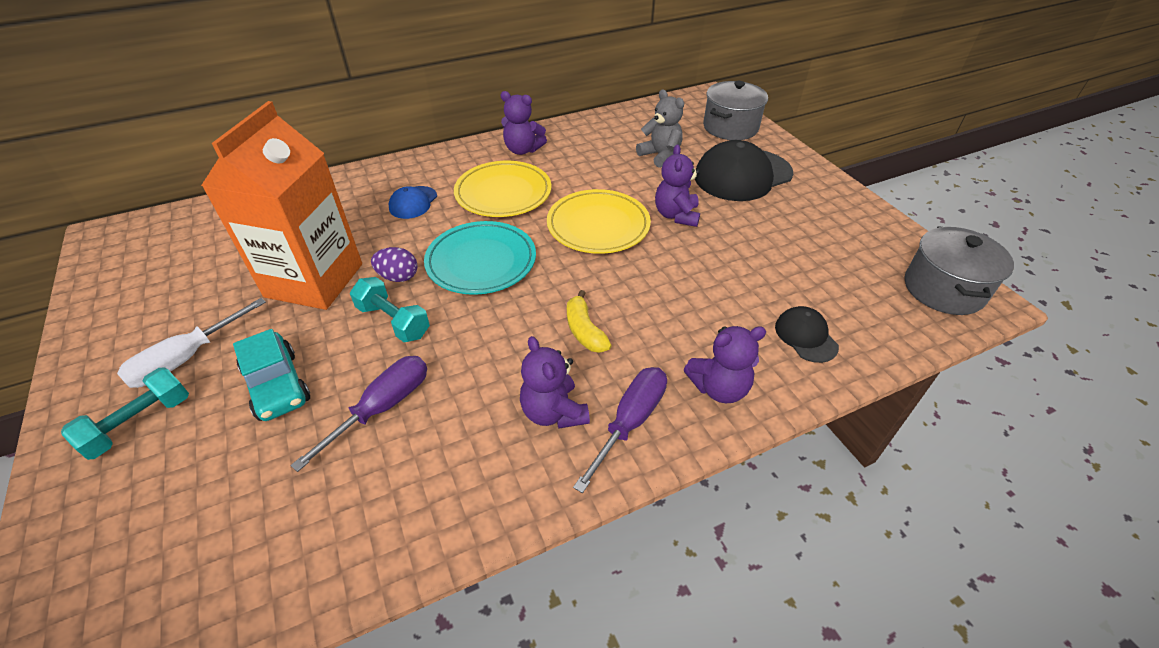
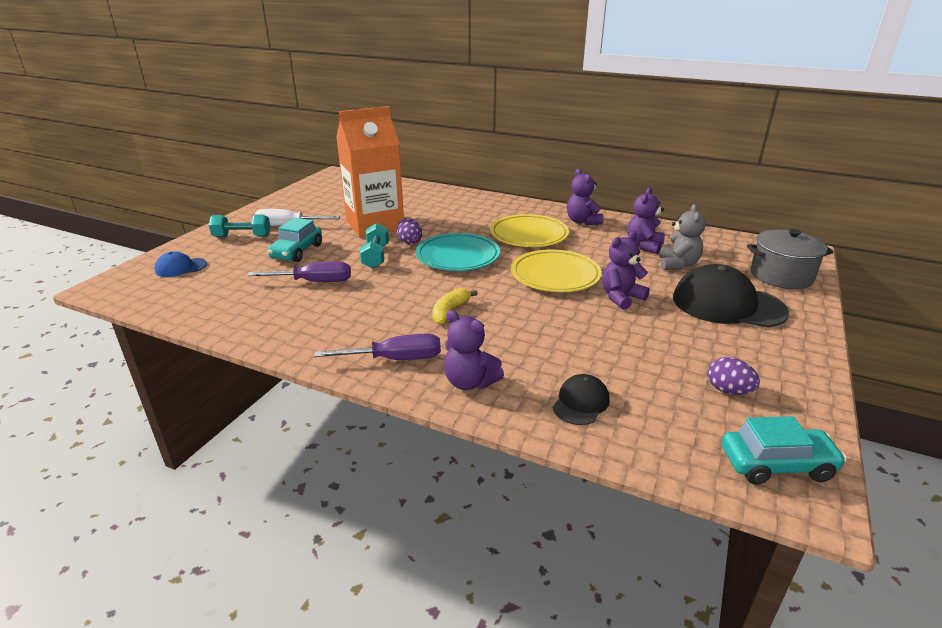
camera: 50 degrees right, 15 degrees down
blue cap [389,186,437,219] -> blue cap moved to [155,251,207,277]
purple teddy bear [520,336,590,429] -> purple teddy bear moved to [627,188,665,254]
grey pot [905,226,1014,315] -> turquoise car [722,416,847,485]
none -> purple egg [708,357,760,395]

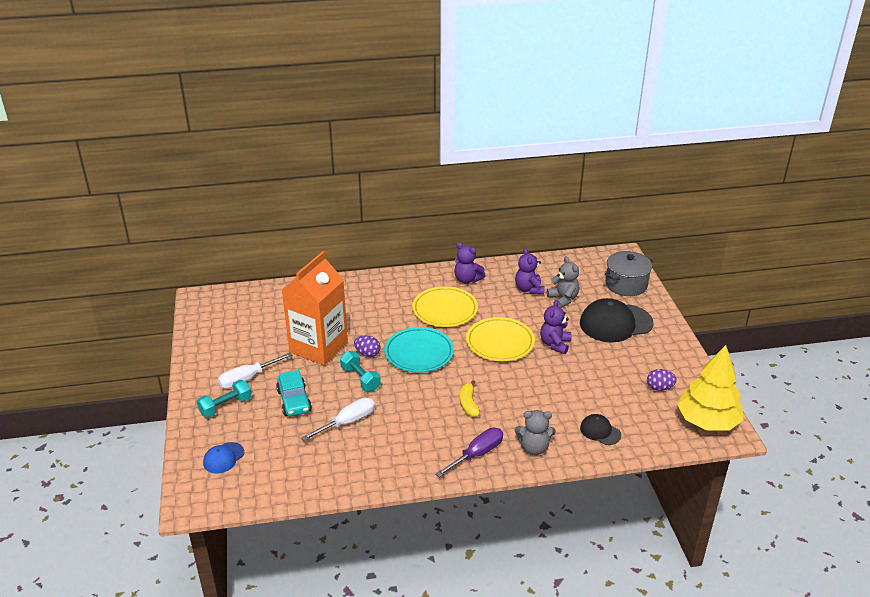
camera: 35 degrees left, 5 degrees up
purple screwdriver [247,261,351,282] -> white screwdriver [301,398,375,441]
purple teddy bear [444,310,504,390] -> grey teddy bear [515,410,556,455]
black cap [552,374,610,425] -> black cap turned 45 degrees counterclockwise [580,414,621,445]
turquoise car [722,416,847,485] -> yellow tree [677,345,744,431]

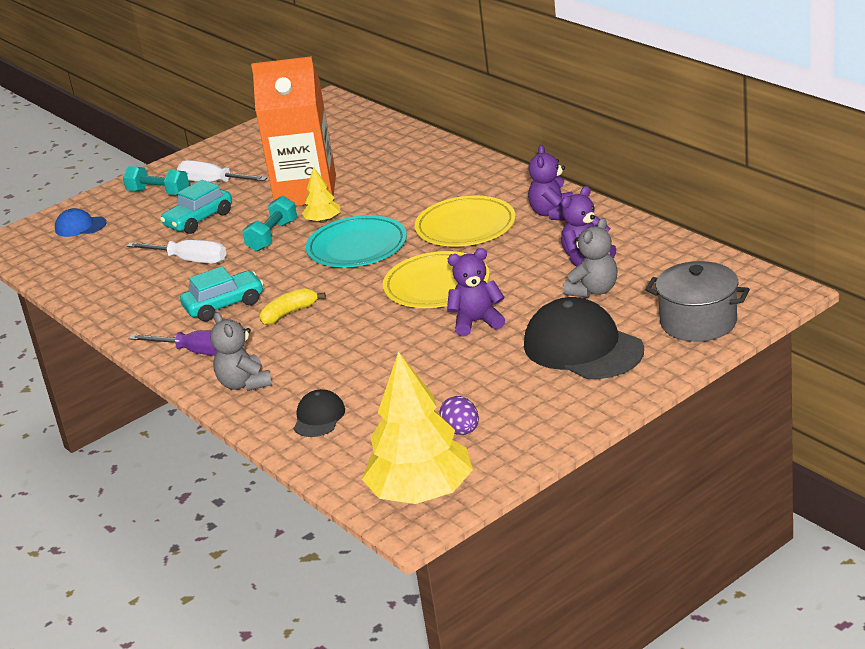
camera: 65 degrees right, 5 degrees down
purple egg [354,335,380,357] -> yellow tree [302,167,340,223]
none -> turquoise car [180,266,264,321]

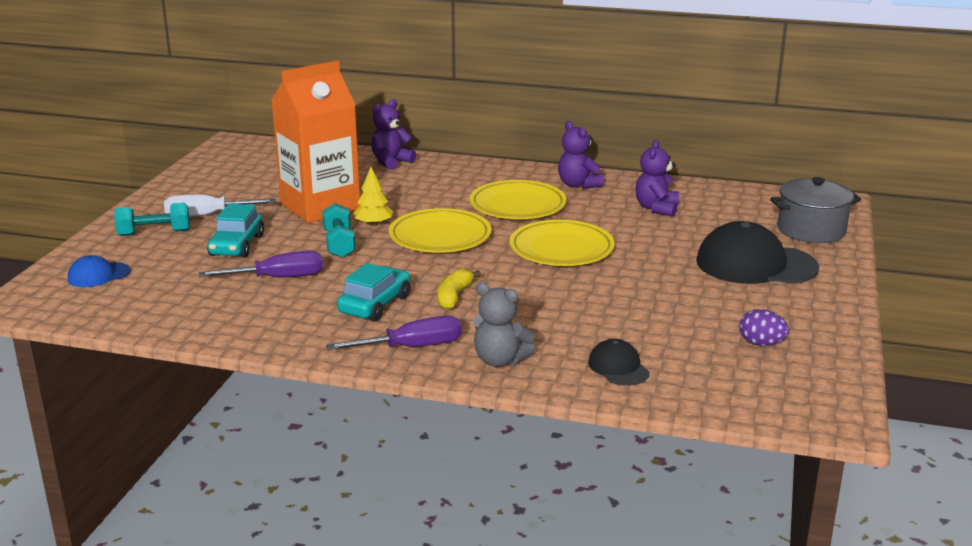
camera: 40 degrees left, 5 degrees down
white screwdriver [127,240,226,264] -> purple screwdriver [199,251,323,278]
turquoise plate [306,215,407,267] -> yellow plate [389,208,492,253]
yellow tree [362,351,473,504] -> none
purple teddy bear [447,248,505,337] -> purple teddy bear moved to [371,99,416,170]
grey teddy bear [564,218,618,298] -> none

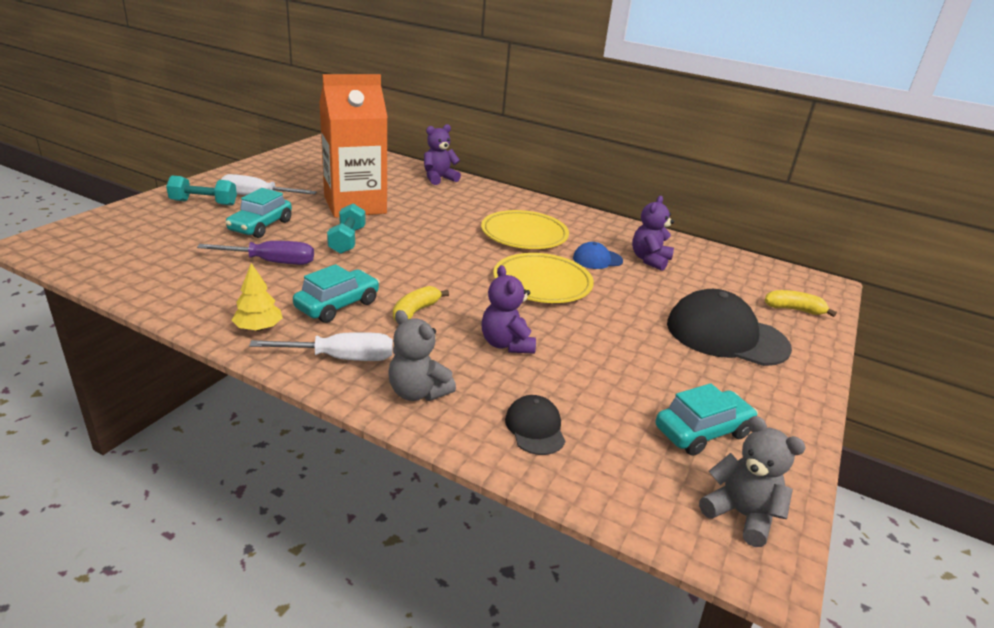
camera: 10 degrees right, 5 degrees up
blue cap [68,255,131,287] -> blue cap moved to [573,242,623,269]
purple screwdriver [326,316,462,350] -> white screwdriver [249,332,393,361]
yellow tree [353,167,393,226] -> yellow tree moved to [231,263,283,331]
yellow plate [389,208,492,253] -> none
purple teddy bear [558,121,604,189] -> purple teddy bear moved to [481,265,536,354]
purple egg [739,309,789,346] -> turquoise car [656,383,758,456]
grey pot [770,177,861,243] -> yellow banana [765,290,837,317]
none -> grey teddy bear [699,416,806,547]

